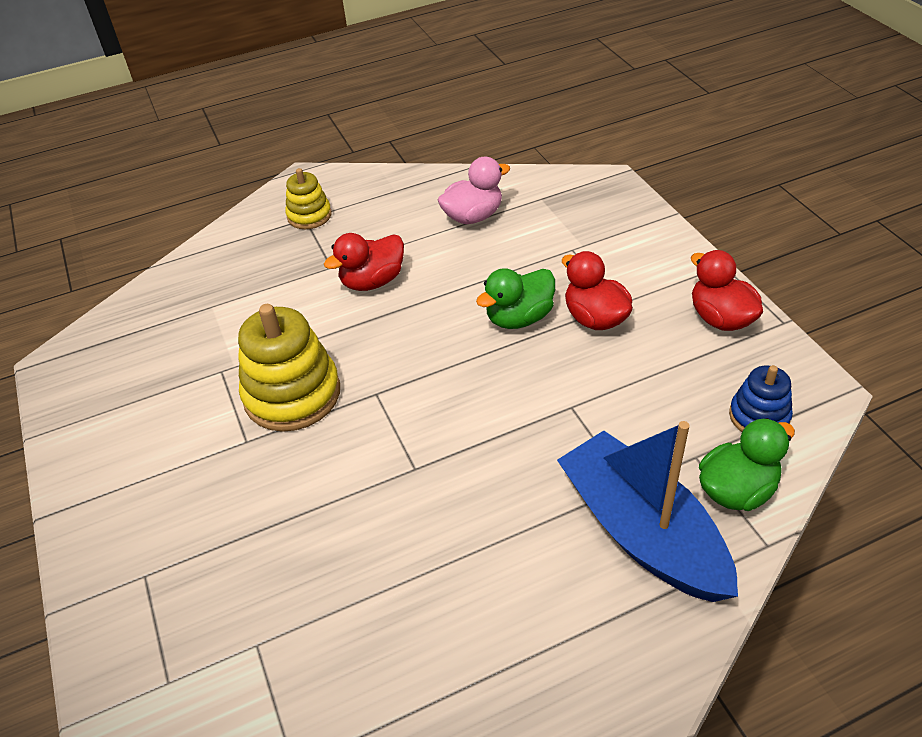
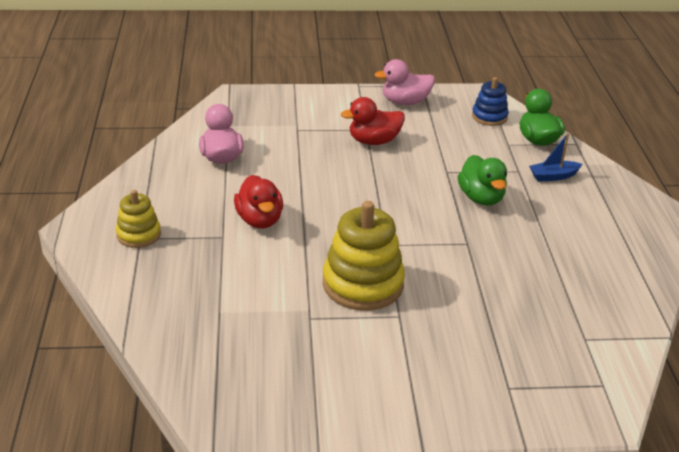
camera: 75 degrees left, 10 degrees down
green duck [476,268,555,329] -> green duck moved to [458,155,507,205]
blue boat [557,421,738,602] -> blue boat [529,133,583,182], size x0.42
red duck [691,250,763,331] -> pink duck [375,59,435,105]

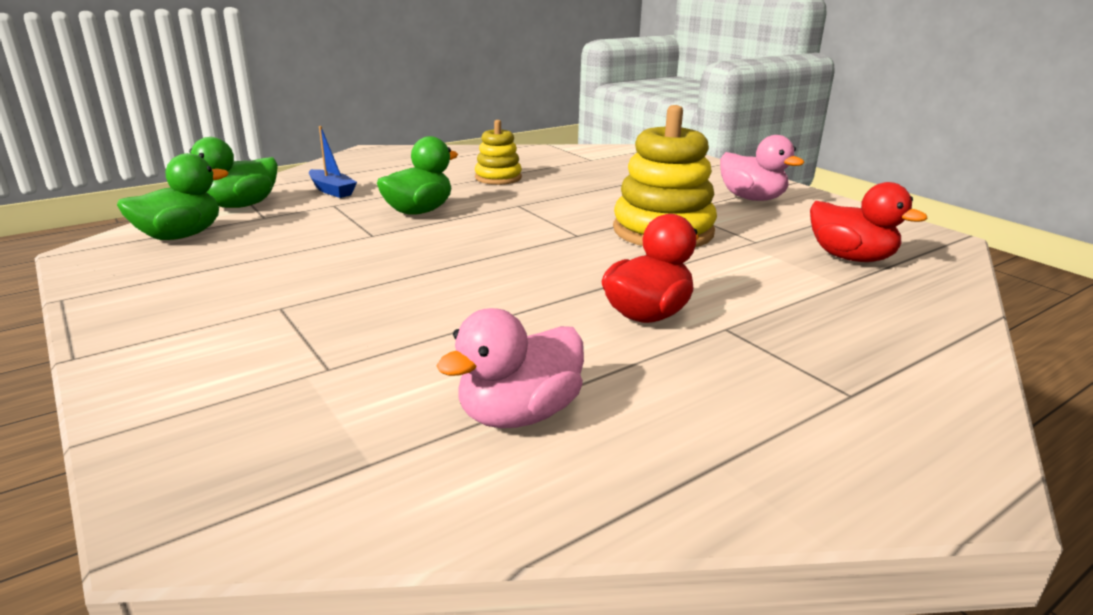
camera: 120 degrees left, 10 degrees down
yellow stacking toy [116,190,161,248] -> yellow stacking toy moved to [475,120,522,185]
red duck [341,97,405,145] -> red duck moved to [810,182,927,262]
pink duck [375,59,435,105] -> pink duck moved to [720,135,805,201]
blue stacking toy [472,77,509,126] -> green duck [117,153,229,240]

